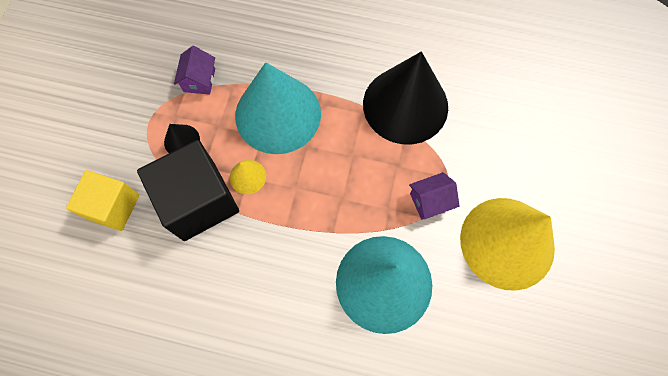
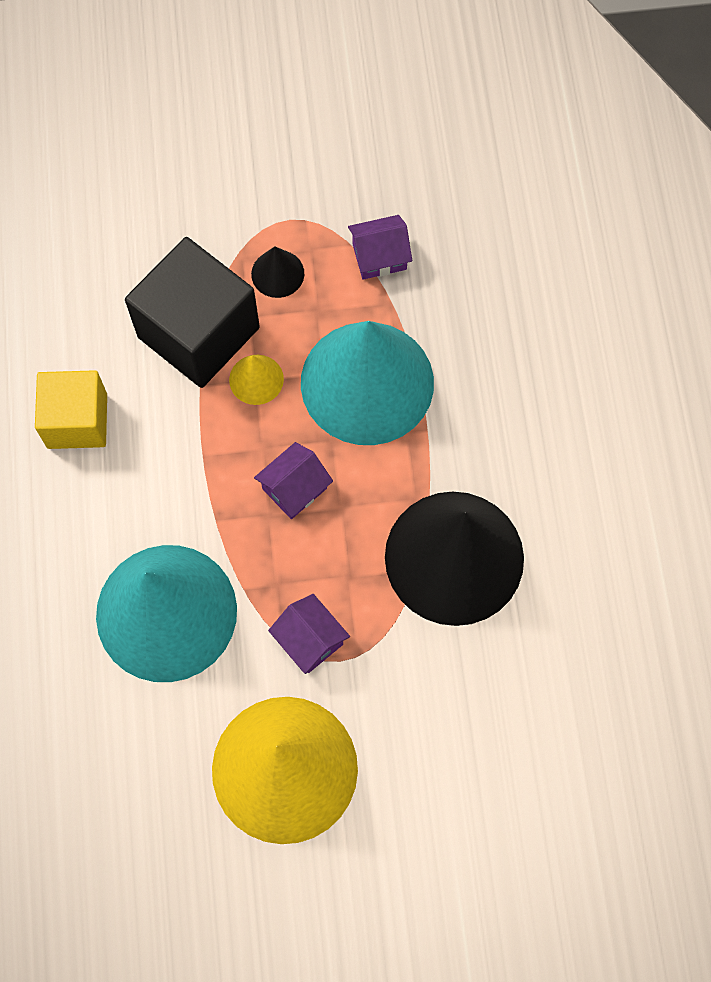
camera: 70 degrees right, 0 degrees up
yellow cube [66,170,139,231] -> yellow cube moved to [35,370,107,449]
none -> purple house [254,442,333,519]

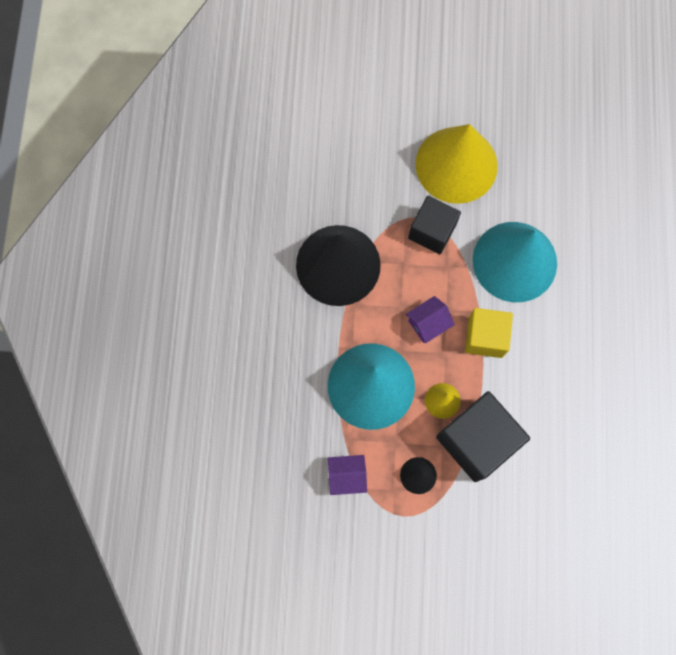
camera: 170 degrees left, 5 degrees up
yellow cube [35,370,107,449] -> yellow cube moved to [465,308,513,358]
purple house [268,594,350,674] -> black cube [408,196,461,254]

